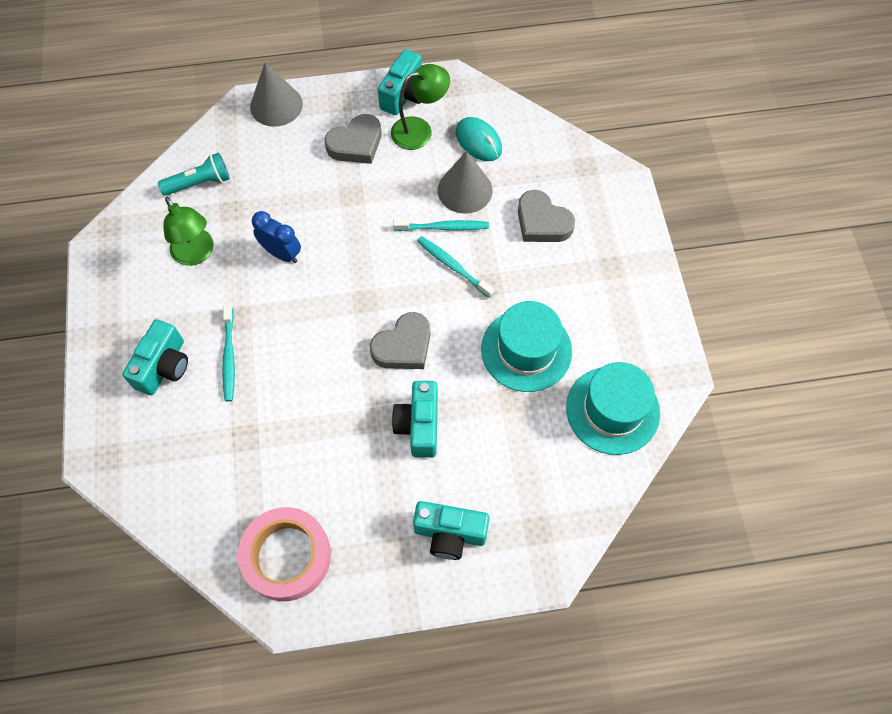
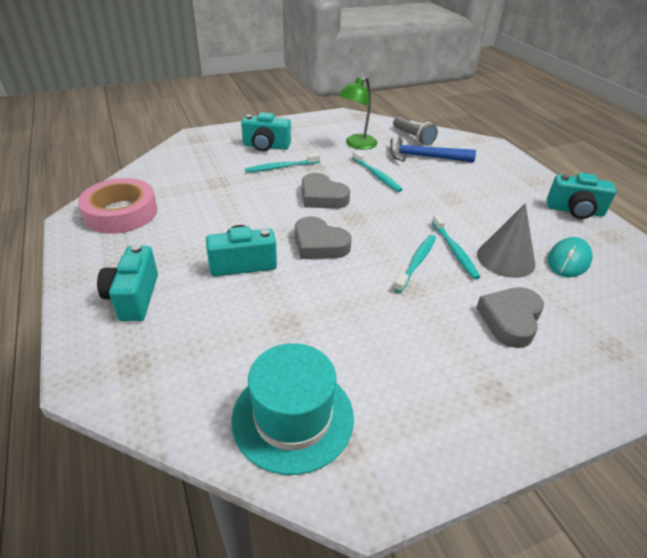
camera: 75 degrees right, 25 degrees down
turquoise flashlight [158,152,230,196] -> grey flashlight [393,117,438,146]
grey cone [250,63,303,127] -> none
blue clock [252,211,301,263] -> turquoise toothbrush [352,150,403,192]
grey heart [325,114,382,164] -> grey heart moved to [302,173,350,209]
green lamp [391,64,450,150] -> none
turquoise hat [481,301,572,392] -> none
none -> blue hammer [390,136,476,162]

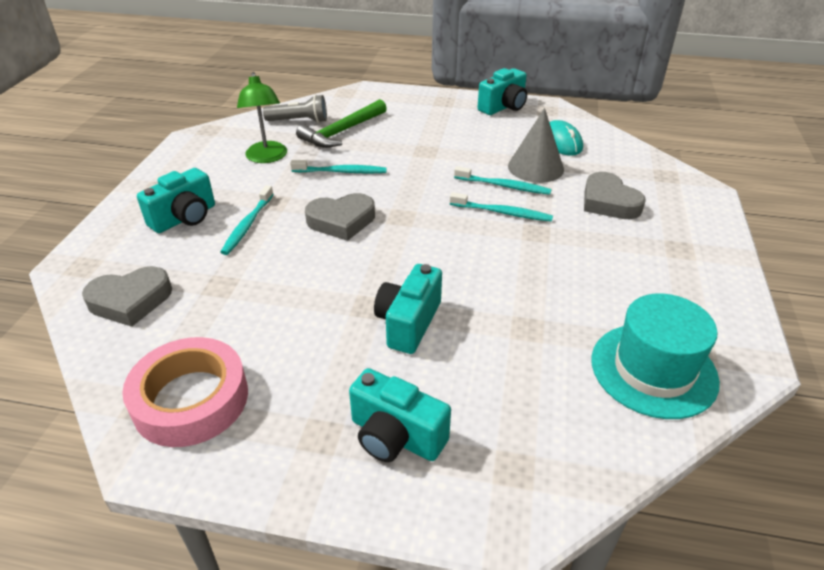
camera: 55 degrees left, 0 degrees up
grey heart [295,216,352,259] -> grey heart moved to [82,266,172,327]
blue hammer [390,136,476,162] -> green hammer [296,99,387,148]
turquoise toothbrush [394,235,436,293] -> turquoise toothbrush turned 135 degrees clockwise [450,192,553,222]

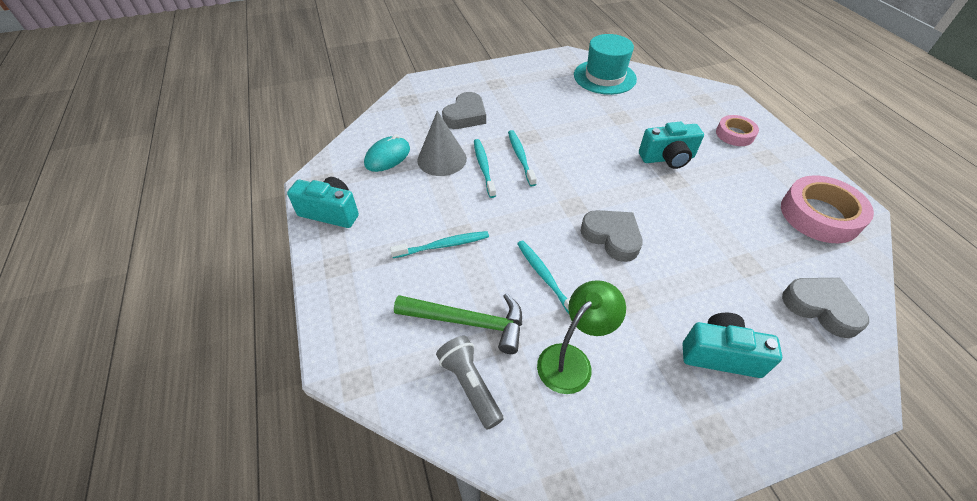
camera: 120 degrees left, 10 degrees up
turquoise toothbrush [220,185,274,255] -> turquoise toothbrush moved to [390,231,489,258]
turquoise camera [349,368,451,462] -> pink tape [716,115,759,146]

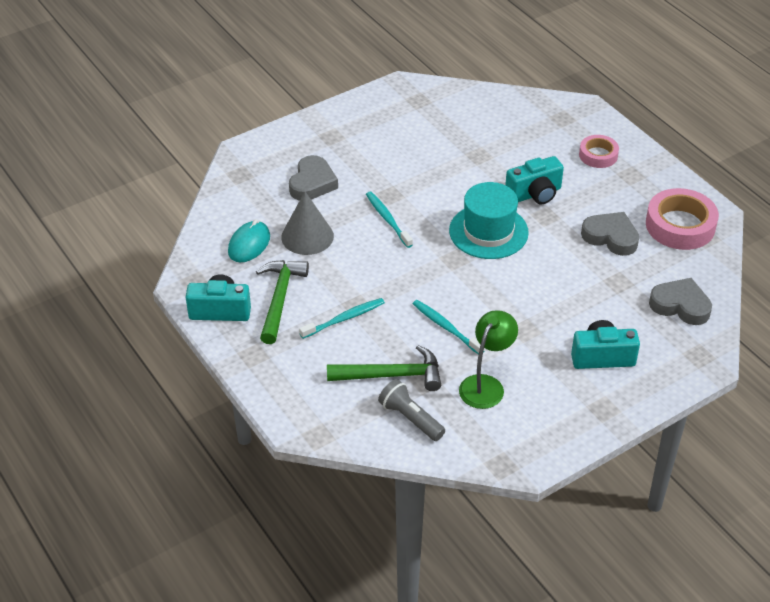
camera: 15 degrees left, 5 degrees down
turquoise toothbrush [474,139,496,198] -> none
turquoise hat [574,34,637,95] -> turquoise hat moved to [449,182,529,259]
grey heart [581,210,643,262] -> grey heart moved to [581,212,639,256]
none -> green hammer [256,260,309,344]

